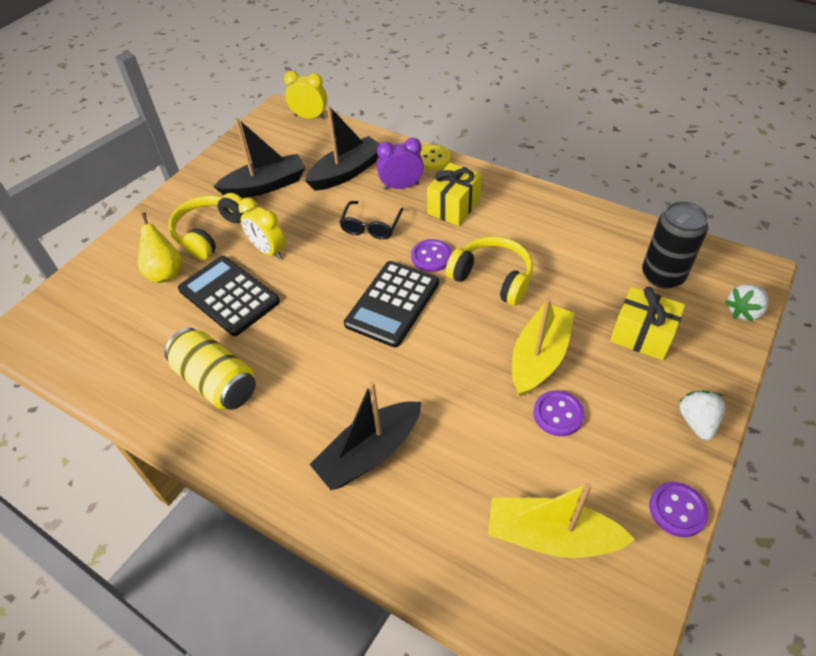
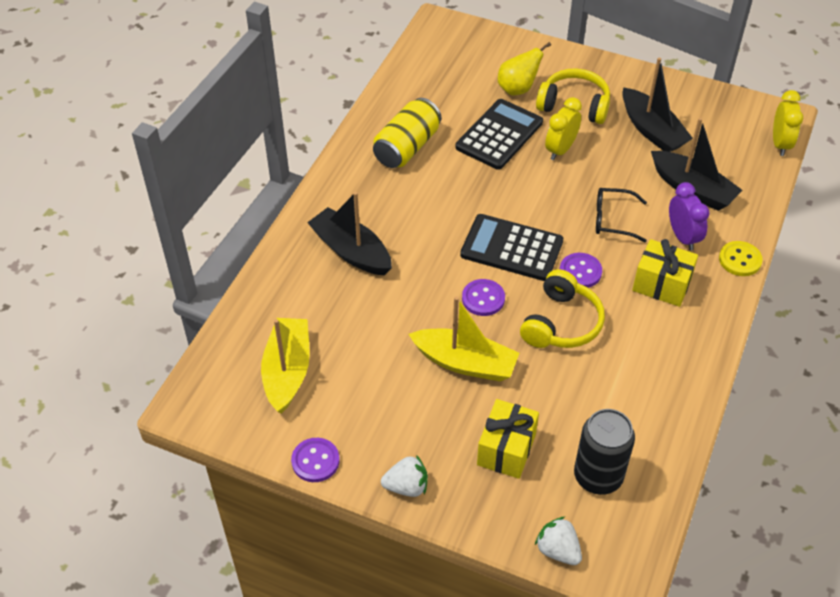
camera: 80 degrees right, 0 degrees up
purple button [533,390,585,436] -> purple button moved to [462,279,505,316]

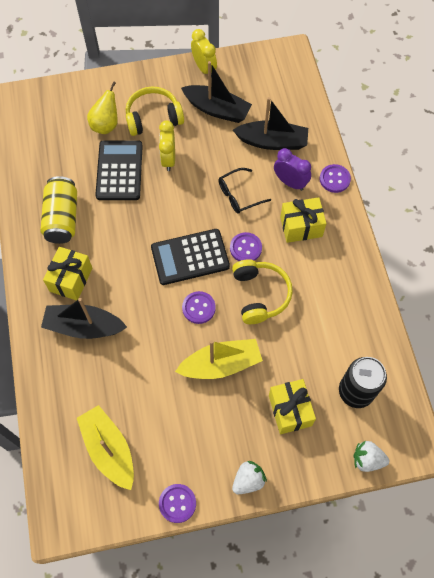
camera: 35 degrees left, 15 degrees up
yellow button [719,241,763,276] -> purple button [320,164,351,193]
yellow clock [773,90,803,156] -> yellow clock moved to [191,29,217,77]
none -> yellow gift [43,247,92,301]

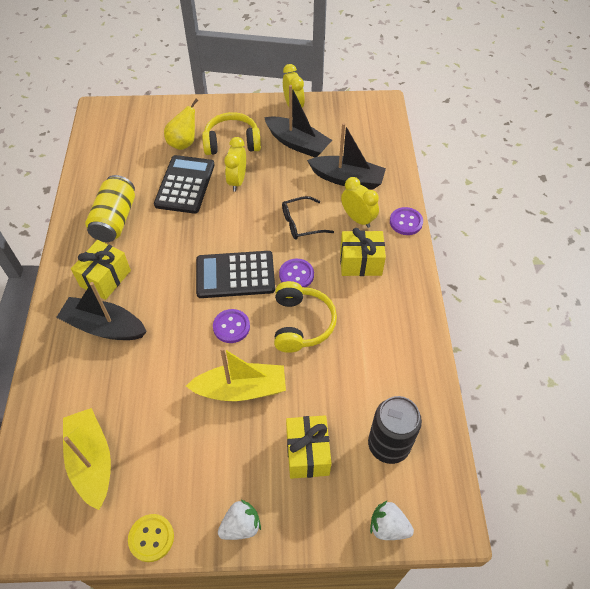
camera: 10 degrees right, 10 degrees down
purple button [159,484,196,523] -> yellow button [128,514,174,562]
purple clock [274,148,311,191] -> yellow clock [341,177,379,228]

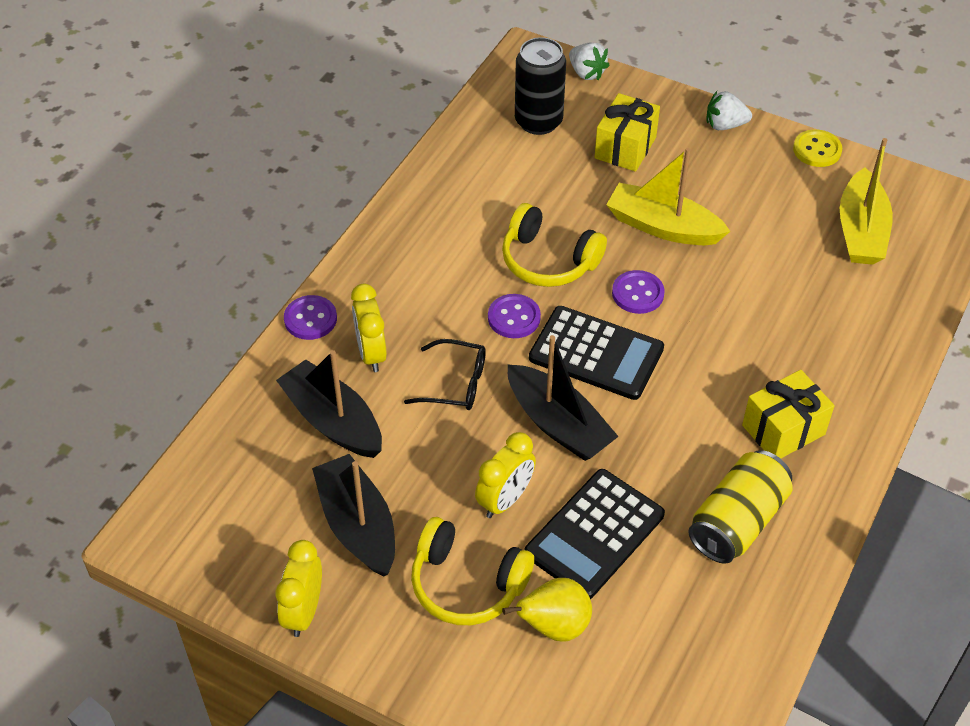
camera: 150 degrees left, 5 degrees down
black boat [56,282,147,340] -> black boat moved to [508,335,619,461]
yellow headphones [274,281,337,353] -> yellow headphones turned 90 degrees counterclockwise [502,203,607,287]
yellow gift [340,228,386,276] -> none

